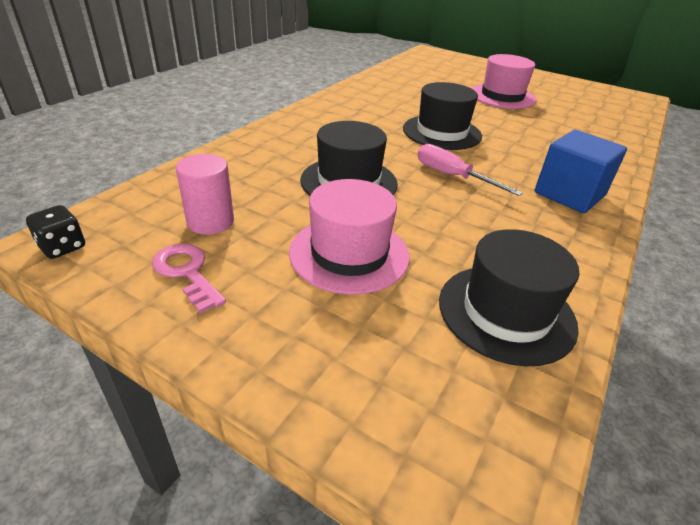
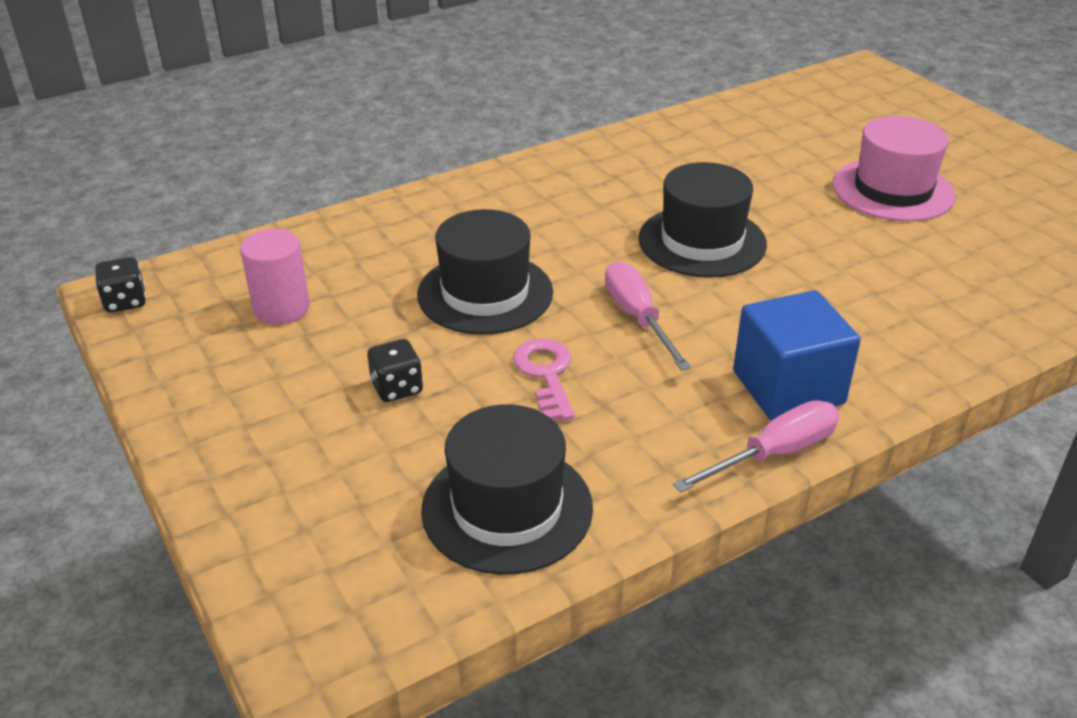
camera: 30 degrees right, 0 degrees up
pink key [152,244,226,313] -> pink key moved to [513,338,575,420]
pink hat [289,179,410,295] -> black dice [367,339,423,402]
none -> pink screwdriver [673,400,839,492]

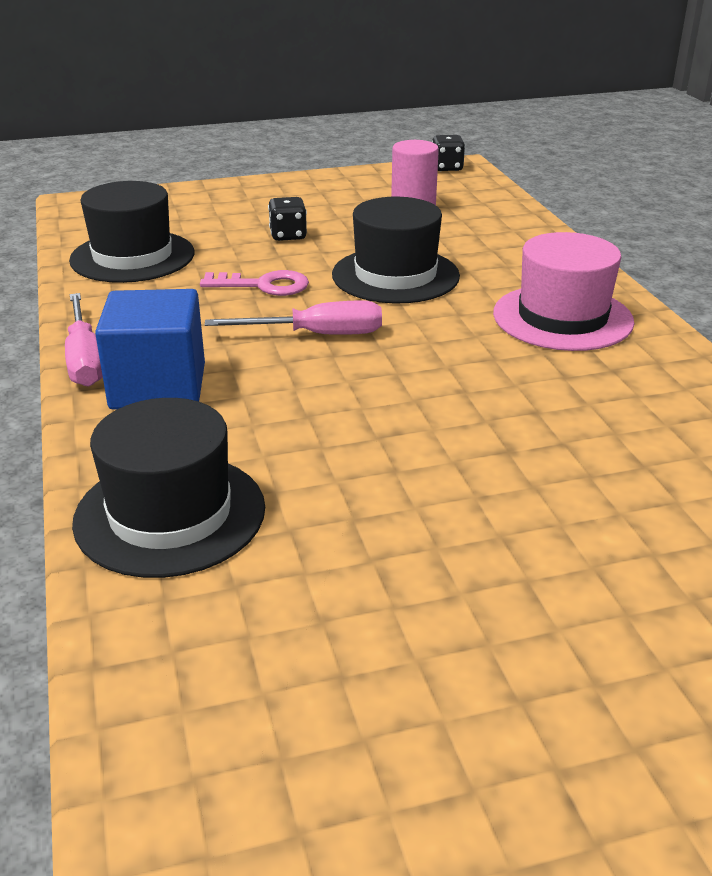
camera: 105 degrees right, 5 degrees down
black hat [638,162,767,278] -> black hat moved to [72,398,265,578]
pink hat [832,116,955,222] -> pink hat moved to [493,232,634,351]

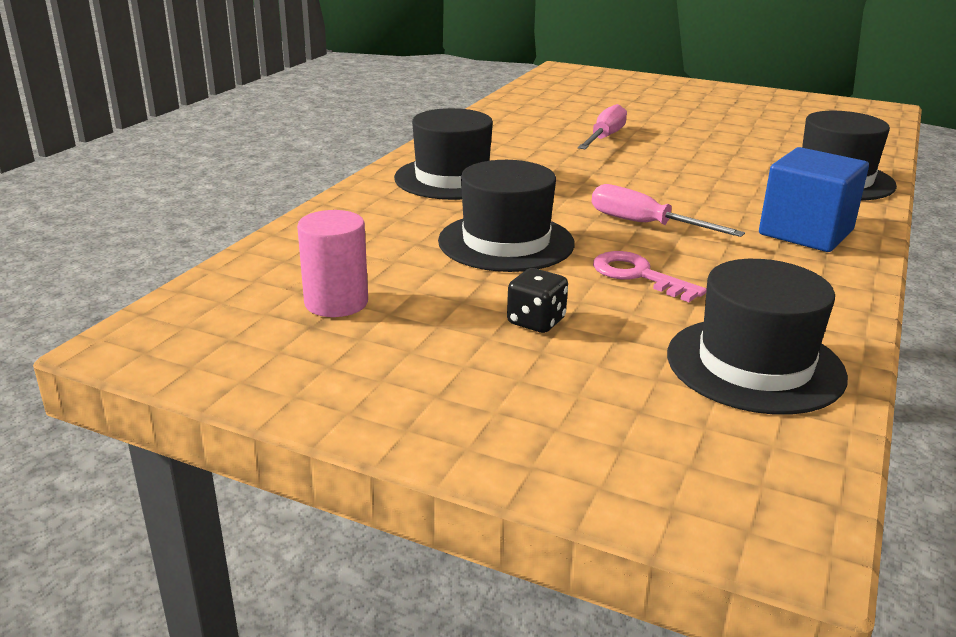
camera: 140 degrees left, 5 degrees down
pink screwdriver [65,293,103,387] -> pink screwdriver moved to [578,104,627,149]
black dice [432,135,465,171] -> none
pink hat [493,232,634,351] -> black hat [394,108,493,200]

